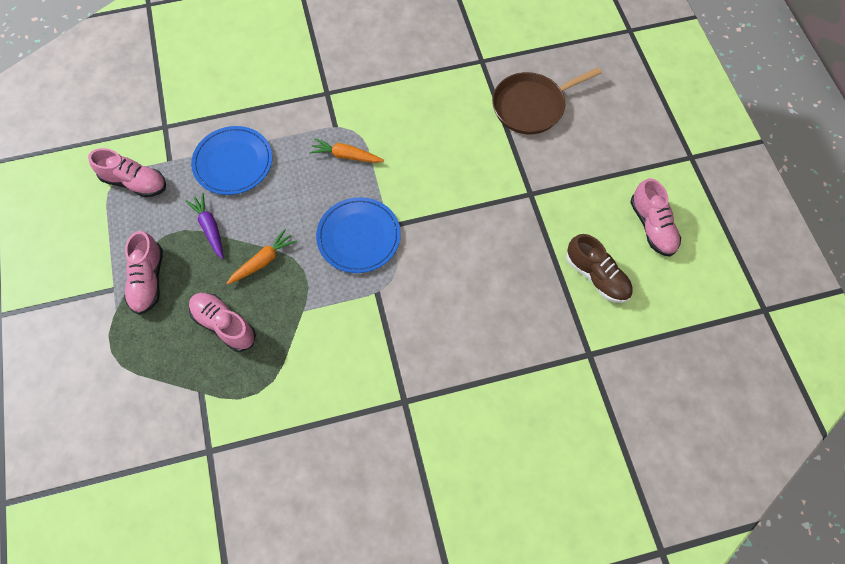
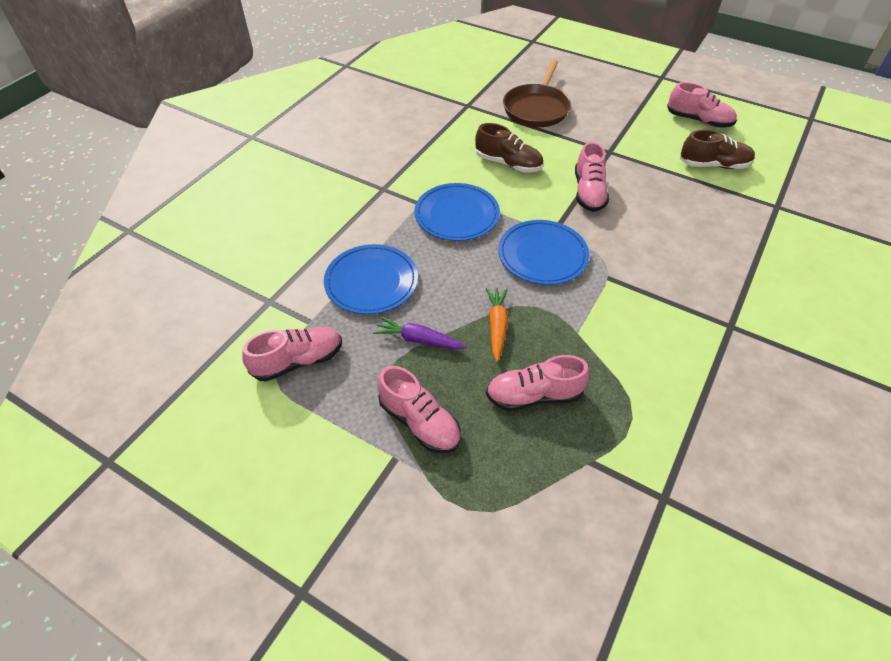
camera: 45 degrees left, 15 degrees down
orange carrot [310,138,384,163] -> blue plate [414,183,500,241]
none -> brown shoe [475,123,543,172]
none -> pink shoe [575,142,609,212]

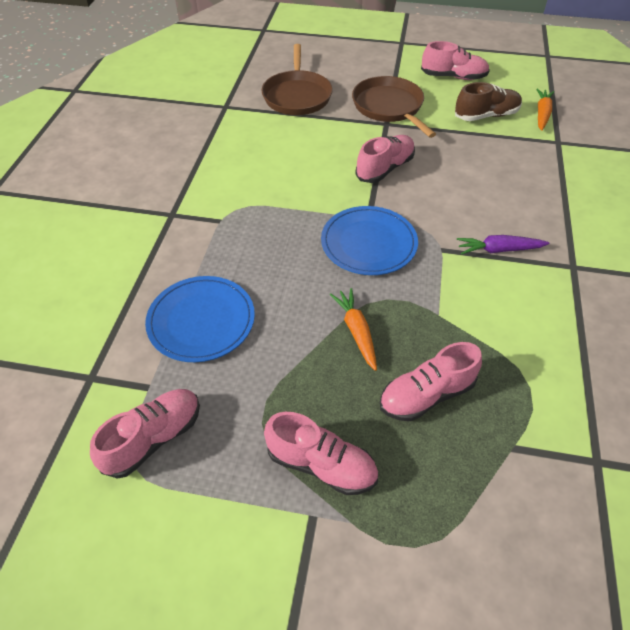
camera: 20 degrees left, 0 degrees up
purple carrot [373,316,467,350] -> purple carrot moved to [457,235,550,255]
blue plate [414,183,500,241] -> none
brown shoe [475,123,543,172] -> none
pink shoe [575,142,609,212] -> pink shoe turned 120 degrees counterclockwise [355,135,415,183]
none -> brown pan [352,76,436,138]
none -> orange carrot [536,89,554,131]

